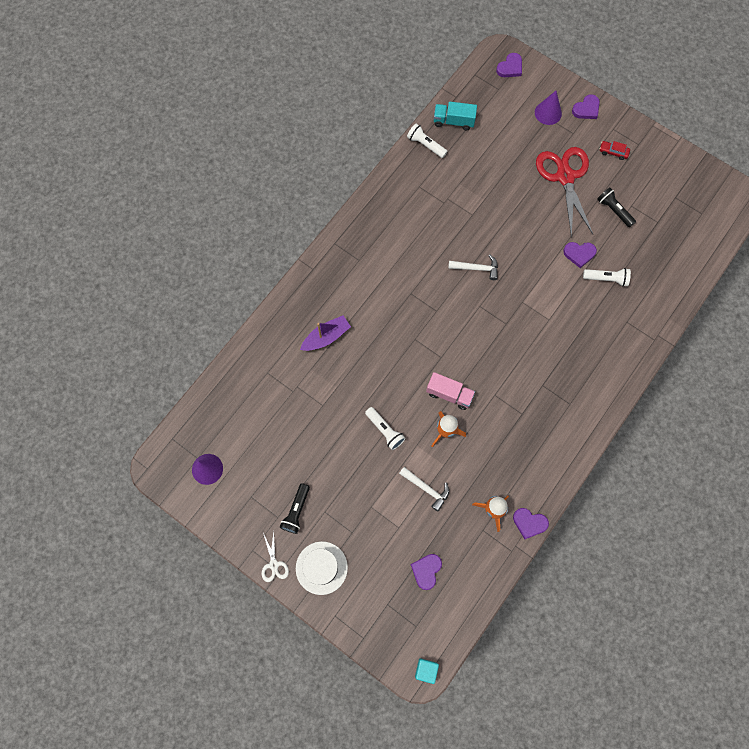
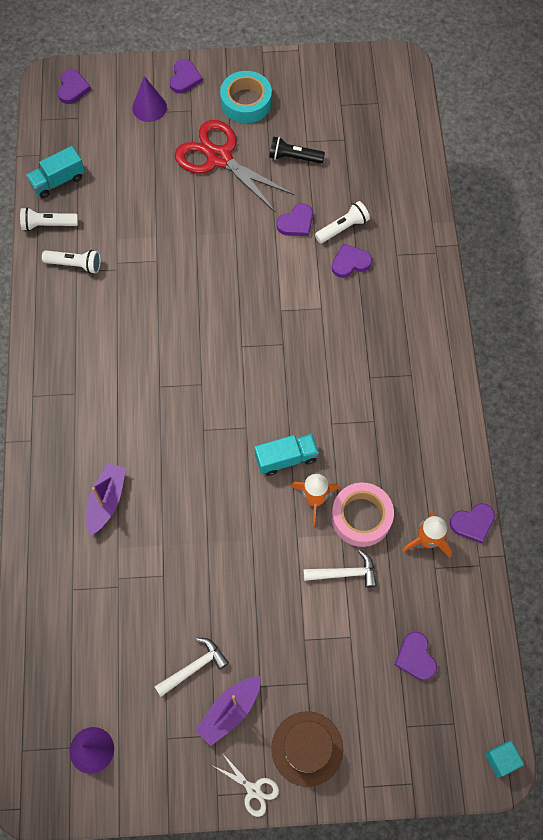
camera: 40 degrees left, 5 degrees down
black flashlight [280,483,310,534] -> purple boat [195,676,261,746]
white hat [296,541,348,595] -> brown hat [271,711,343,787]
white flashlight [365,407,405,450] -> white flashlight moved to [42,250,101,274]
pink truck [426,372,475,410] -> turquoise truck [255,434,319,476]
white hammer [448,254,498,280] -> white hammer moved to [154,638,229,697]
red car [600,141,630,160] -> turquoise tape [220,71,272,123]
none -> pink tape [331,483,394,547]
none -> purple heart [332,244,372,278]

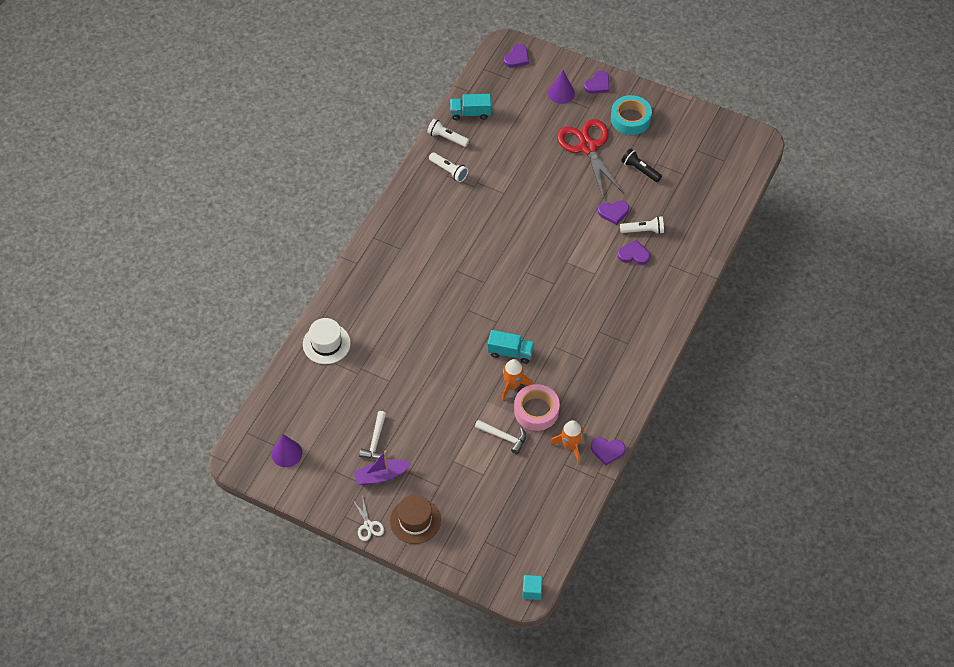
camera: 30 degrees right, 10 degrees down
purple boat [86,463,126,536] -> none
white hammer [154,638,229,697] -> white hammer turned 105 degrees clockwise [359,411,389,459]
purple heart [394,632,437,680] -> none
none -> white hat [303,318,351,364]

